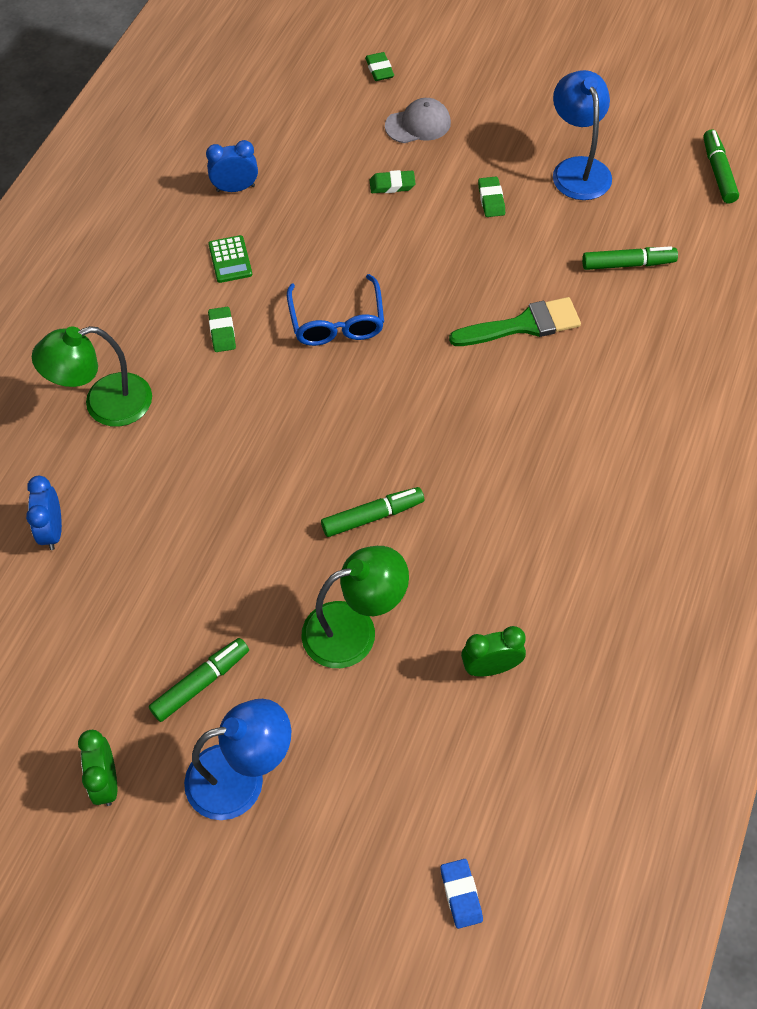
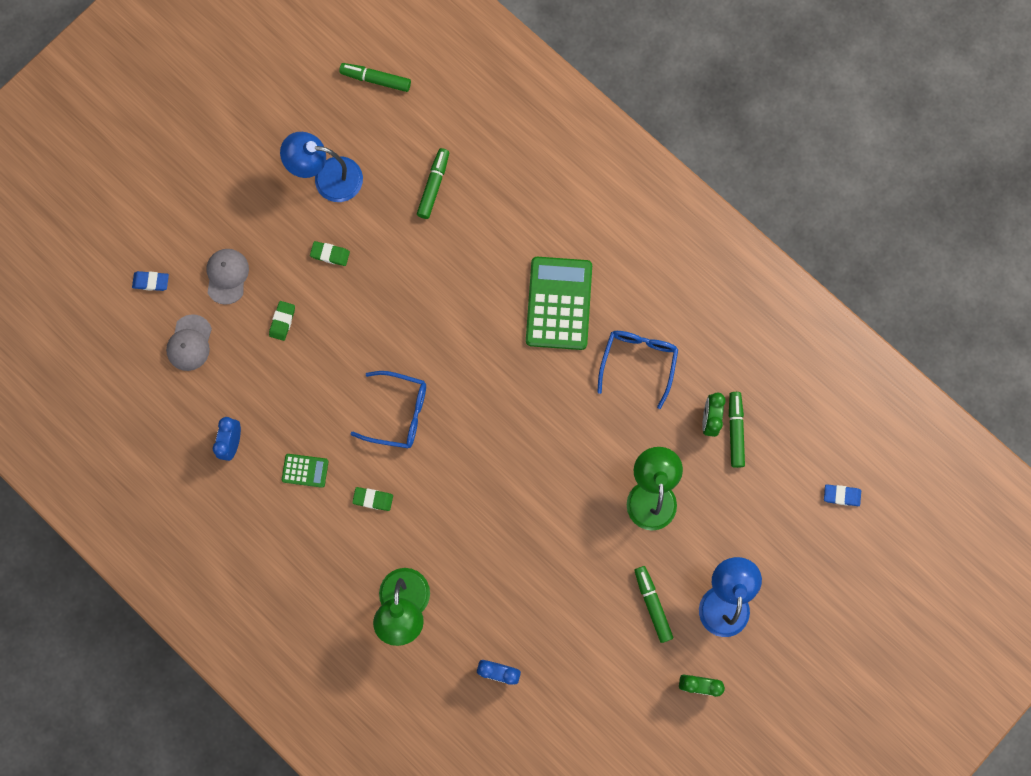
camera: 70 degrees left, 20 degrees up
green marker [321,487,424,537] -> green marker moved to [729,392,745,468]
green eraser [365,52,394,81] -> blue eraser [132,271,169,291]
green brush [449,297,581,346] -> none
none -> grey cap [166,314,212,371]
none -> green calculator [526,257,592,350]
none -> blue glasses [597,331,678,409]

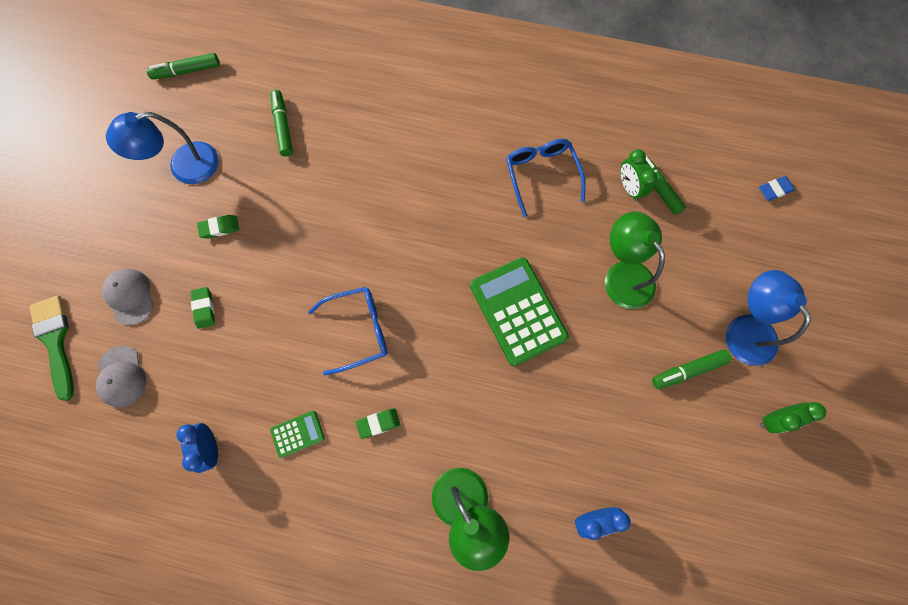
camera: 30 degrees left, 5 degrees down
blue eraser [132,271,169,291] -> green brush [30,296,74,401]
green calculator [526,257,592,350] -> green calculator moved to [470,257,569,366]
green marker [634,566,673,643] -> green marker turned 60 degrees counterclockwise [652,350,732,389]

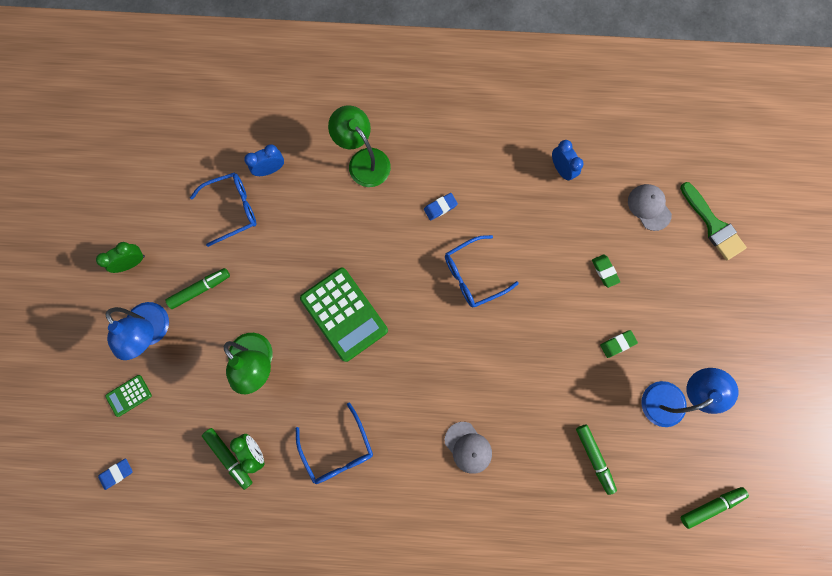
camera: 170 degrees right, 5 degrees up
grey cap [102,269,154,325] -> grey cap moved to [445,422,492,474]
green calculator [270,411,325,458] -> green calculator moved to [105,375,152,417]
green eraser [356,408,401,439] -> blue eraser [424,193,458,220]
none -> blue glasses [190,172,257,247]

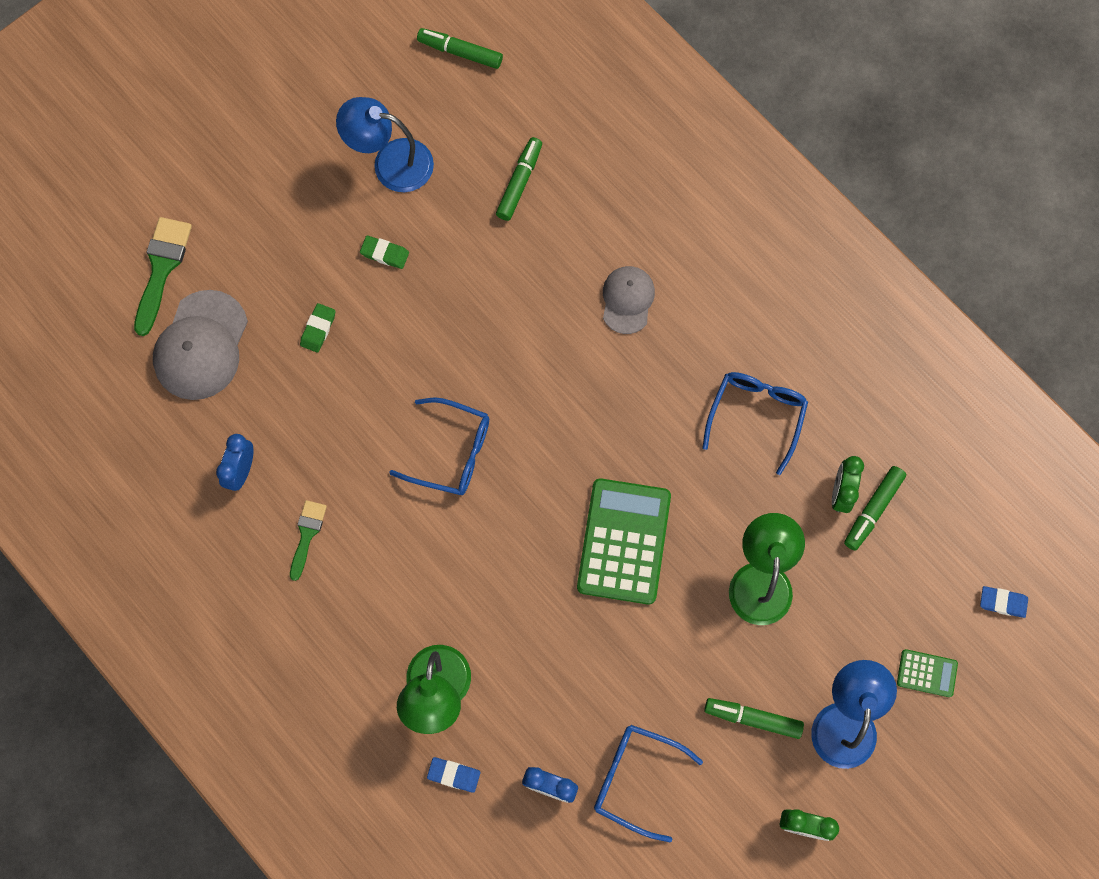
camera: 135 degrees left, 5 degrees down
green marker [202,428,253,490] -> green marker turned 150 degrees counterclockwise [844,466,906,551]
blue eraser [424,193,458,220] -> blue eraser moved to [427,757,480,793]
grey cap [628,184,672,231] -> grey cap [153,290,248,400], size x1.62
none -> green brush [290,500,327,581]

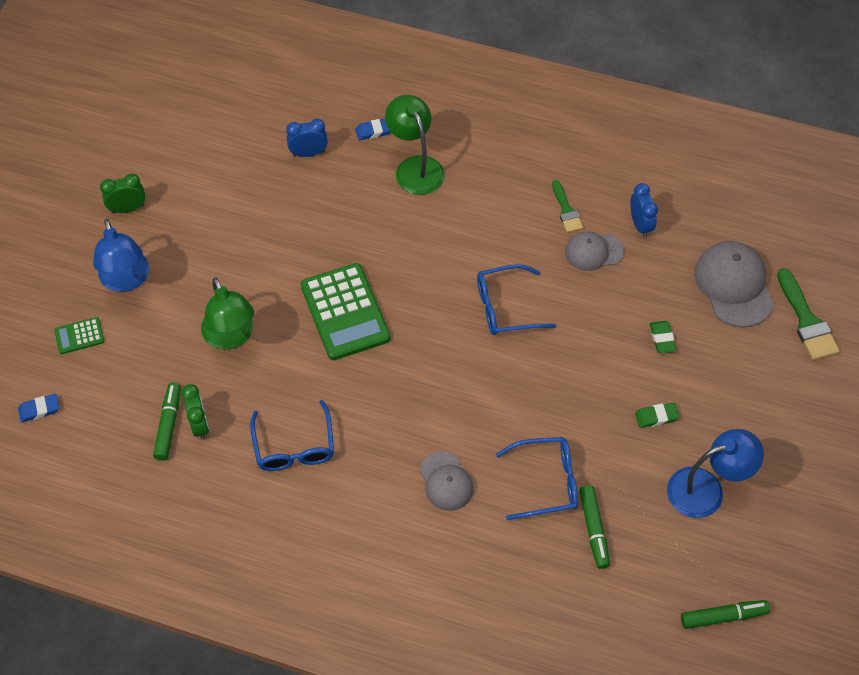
camera: 150 degrees right, 15 degrees down
blue glasses [594,725,703,842] -> blue glasses moved to [496,437,578,520]
green marker [704,698,804,739] -> none
none -> grey cap [565,231,624,271]

